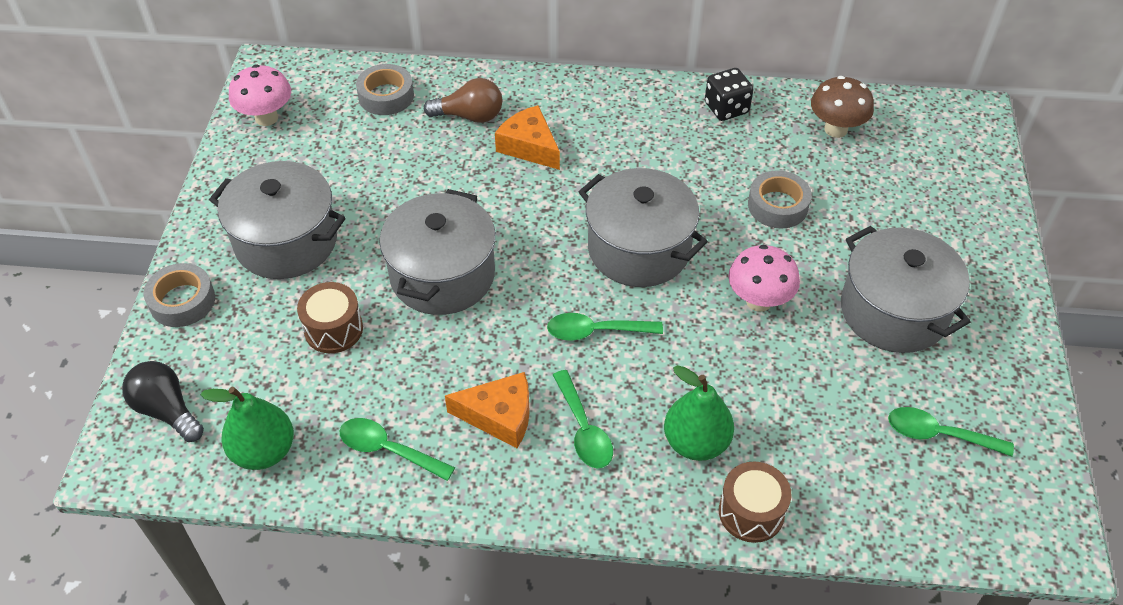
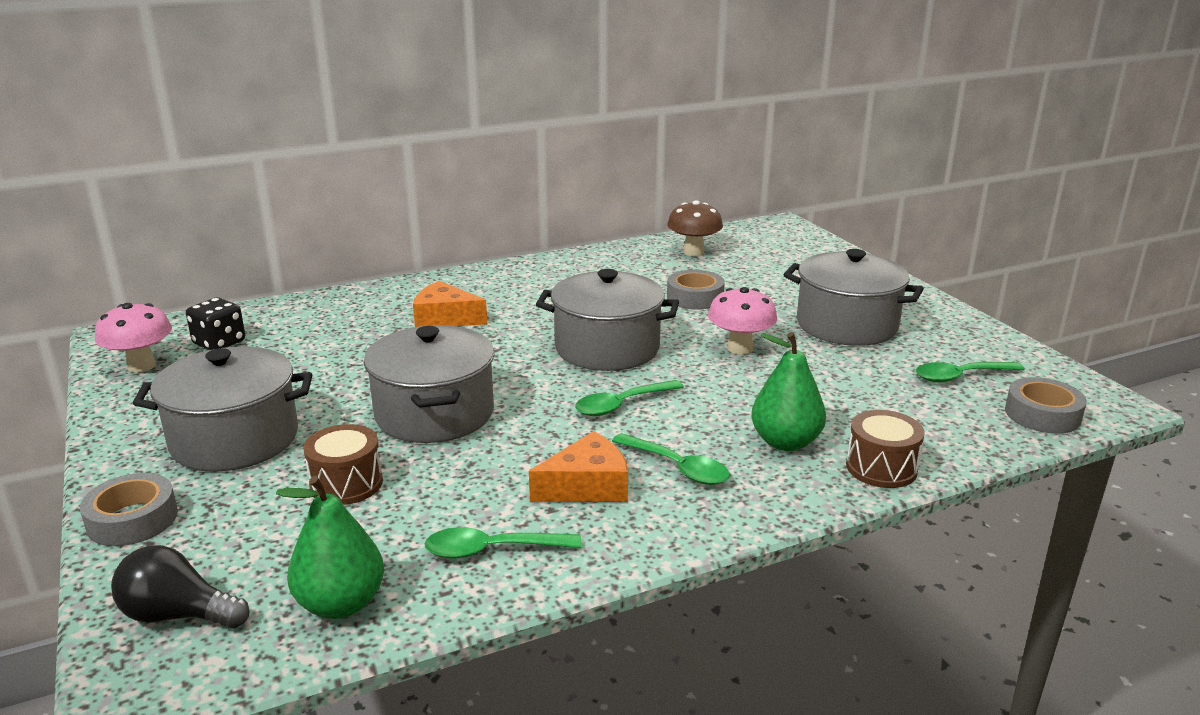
camera: 30 degrees left, 25 degrees down
grey tape [356,64,414,115] -> grey tape moved to [1005,377,1087,434]
brown light bulb [424,78,502,123] -> none
black dice [705,68,754,121] -> black dice moved to [186,297,245,350]

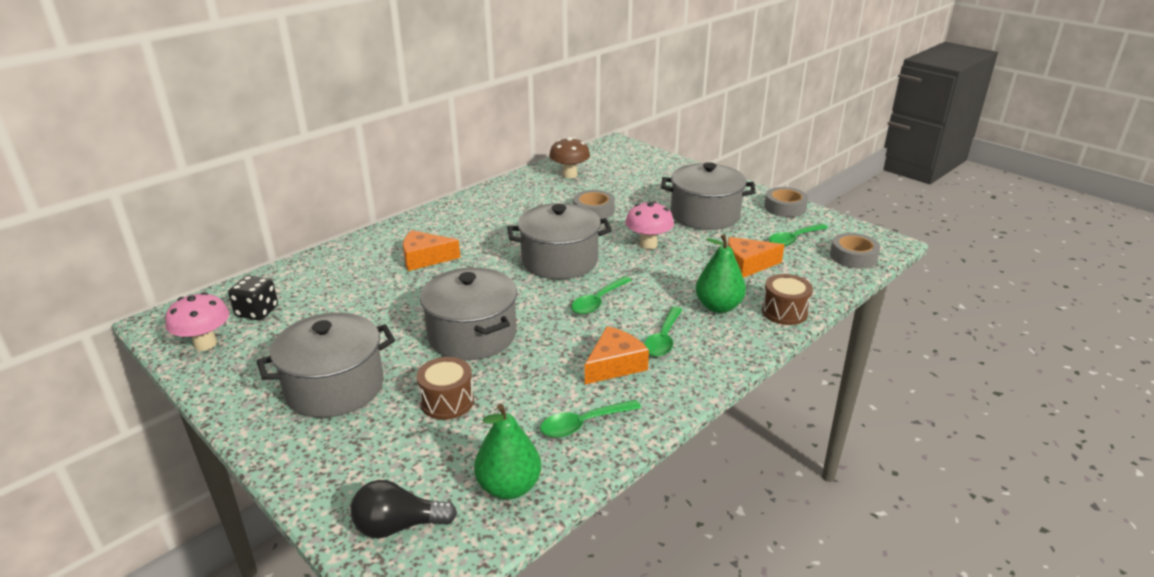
camera: 20 degrees left, 5 degrees up
grey tape [80,473,178,546] -> grey tape moved to [764,187,808,217]
green spoon [612,433,730,485] -> green spoon turned 90 degrees clockwise [644,307,682,357]
none -> orange cheese [728,237,784,278]

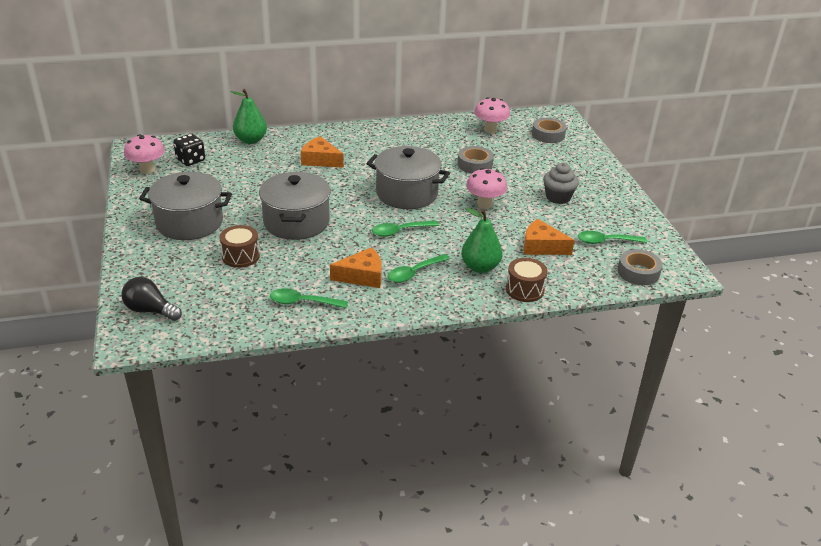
camera: 30 degrees right, 5 degrees up
green pear [474,404,541,500] -> green pear moved to [231,89,267,144]
brown mushroom [549,137,590,178] -> pink mushroom [474,97,510,133]
grey pot [661,162,755,230] -> grey cupcake [543,163,579,204]
grey tape [764,187,808,217] -> grey tape moved to [532,118,566,143]

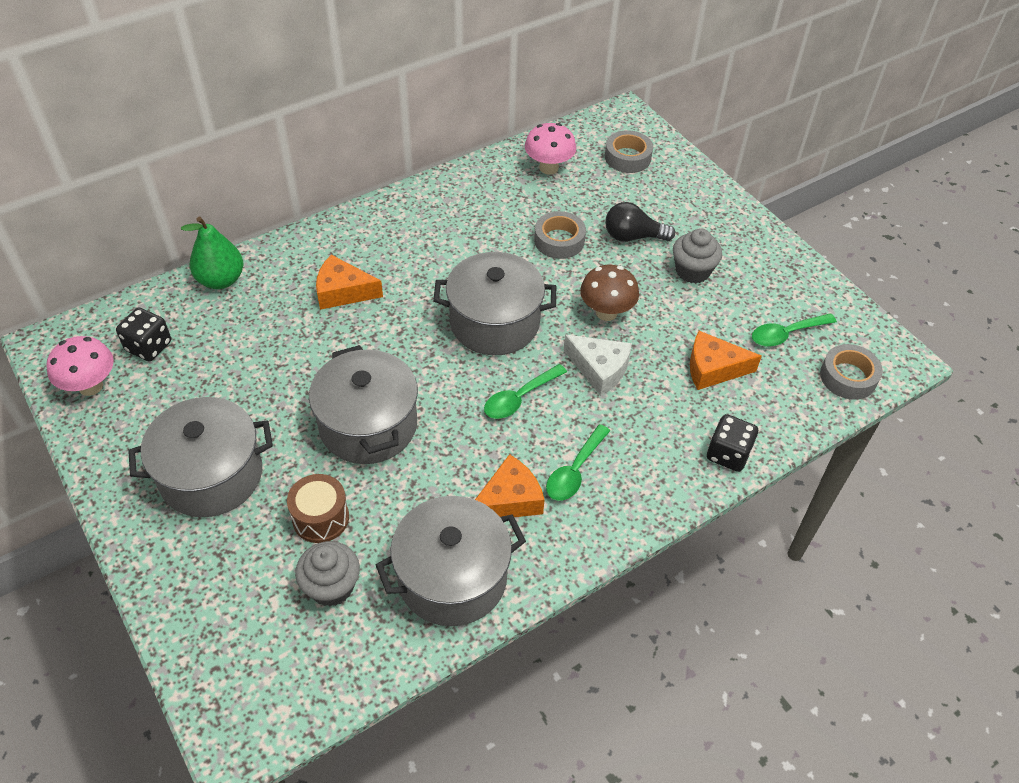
camera: 20 degrees left, 15 degrees up
black light bulb [122,277,182,321] -> black light bulb moved to [605,202,675,242]
green spoon [270,288,348,308] -> grey pot [376,496,526,626]
green pear [461,208,502,273] -> none
pink mushroom [466,168,507,209] -> brown mushroom [580,265,639,321]
brown drum [506,258,548,302] -> black dice [707,414,758,472]
none -> grey cupcake [295,541,360,607]
none -> white cheese [563,335,632,396]

